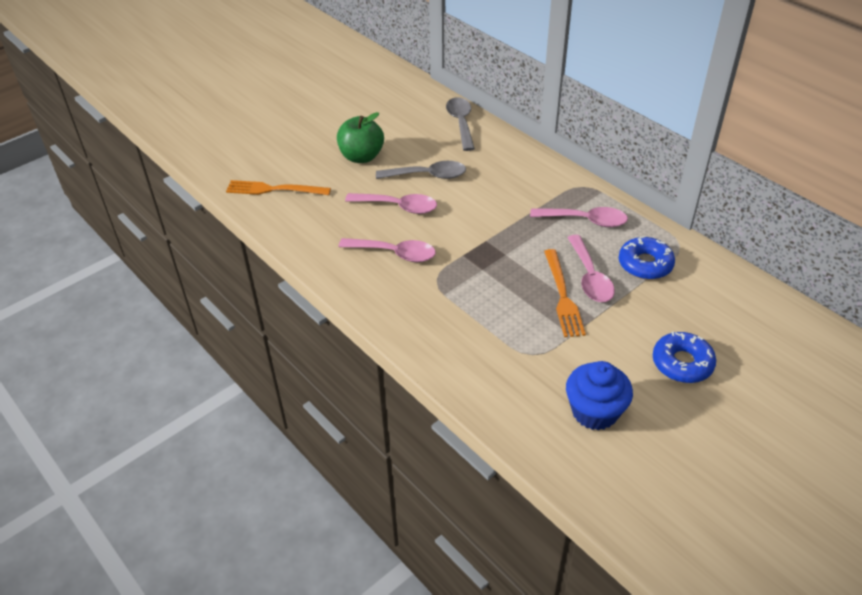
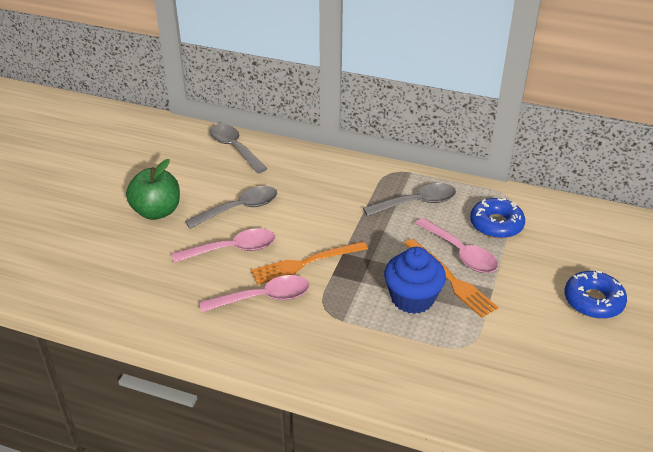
camera: 30 degrees left, 5 degrees down
orange fork [226,180,331,195] -> orange fork moved to [251,241,368,285]
pink spoon [530,207,628,227] -> grey spoon [363,183,456,216]
blue cupcake [566,361,633,430] -> blue cupcake moved to [384,247,446,314]

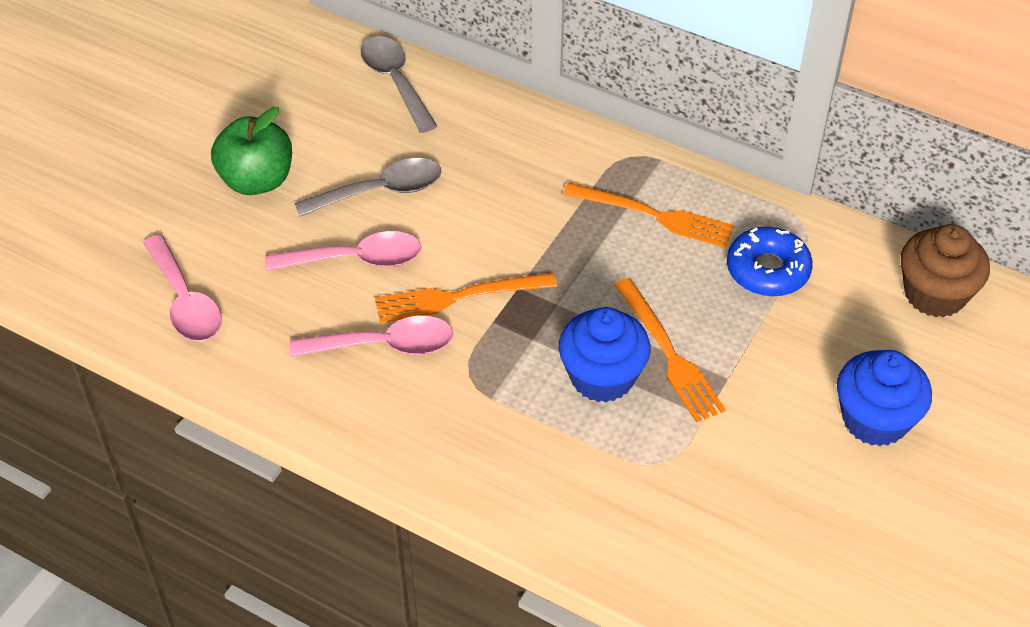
camera: 10 degrees right, 10 degrees up
grey spoon [363,183,456,216] -> orange fork [563,182,734,248]
pink spoon [415,218,498,273] -> pink spoon moved to [143,234,222,342]
blue donut [564,271,627,319] -> blue cupcake [837,350,932,446]
none -> brown cupcake [901,224,990,318]

